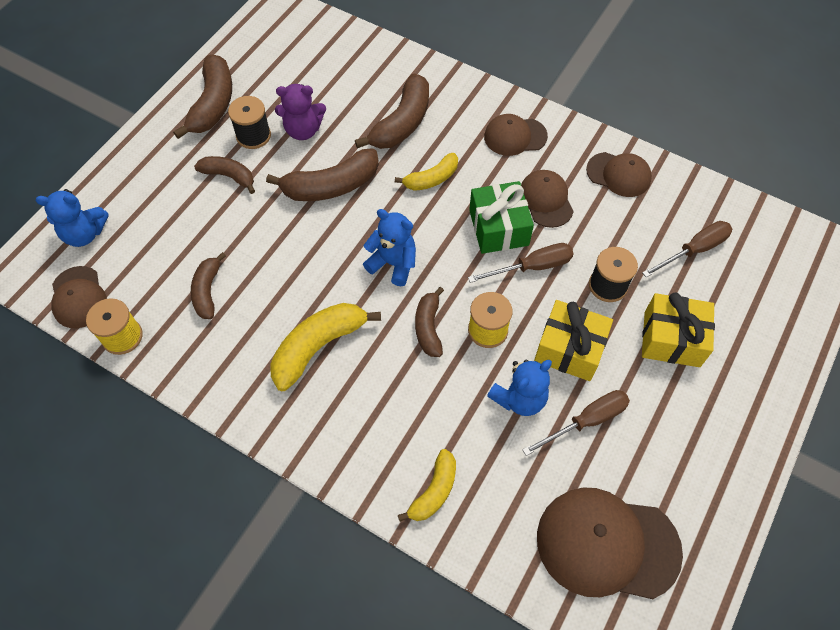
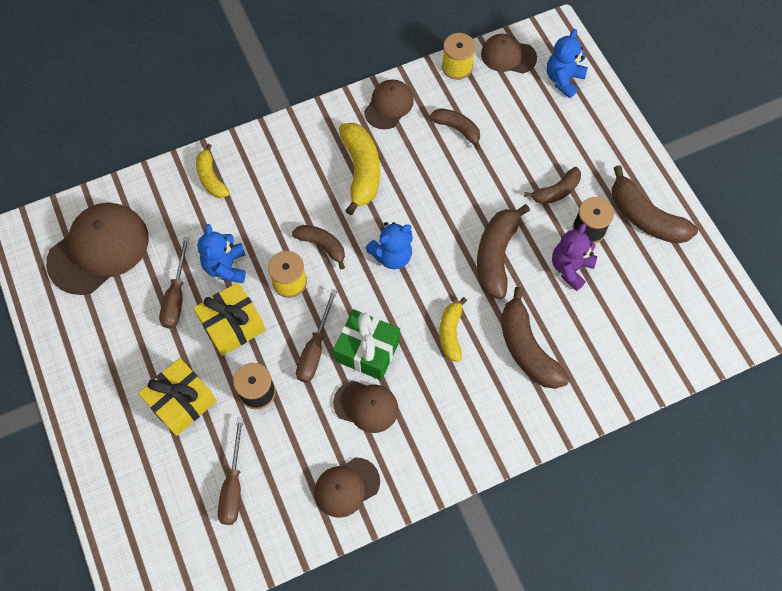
camera: 125 degrees right, 5 degrees up
brown cap [484,114,548,156] -> brown cap moved to [364,79,414,129]

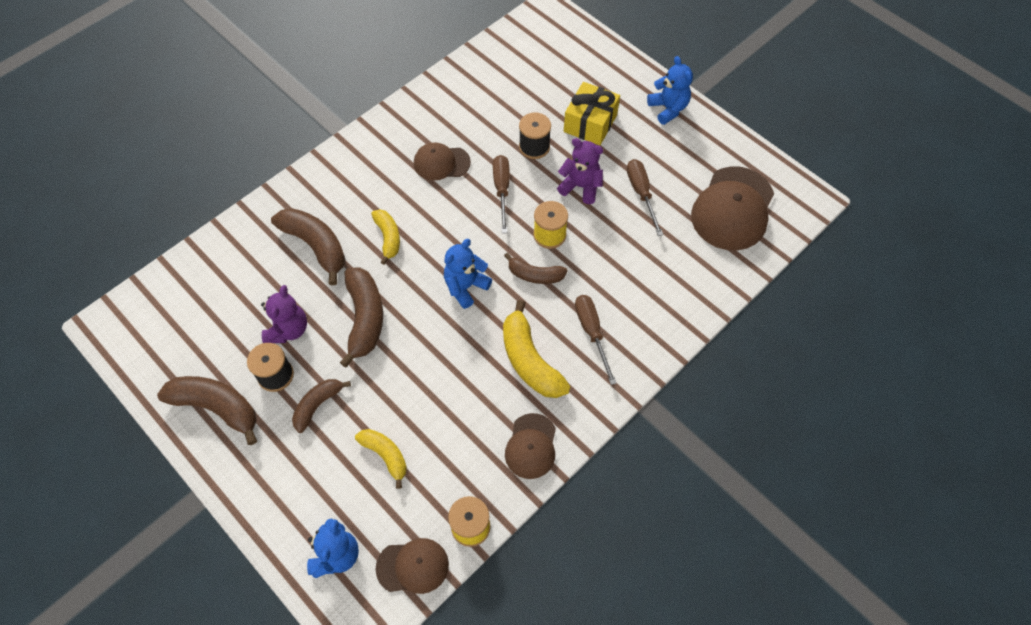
camera: 160 degrees right, 5 degrees down
yellow gift [193,282,266,356] -> purple teddy bear [557,138,603,204]
yellow banana [196,144,230,198] -> yellow banana moved to [355,429,407,489]
blue teddy bear [197,224,246,283] -> blue teddy bear moved to [647,56,693,125]
brown screwdriver [218,418,244,525] -> brown screwdriver moved to [575,295,617,385]
brown cap [314,457,380,518] -> none
green gift [333,309,400,380] -> none
brown banana [430,108,480,150] -> none

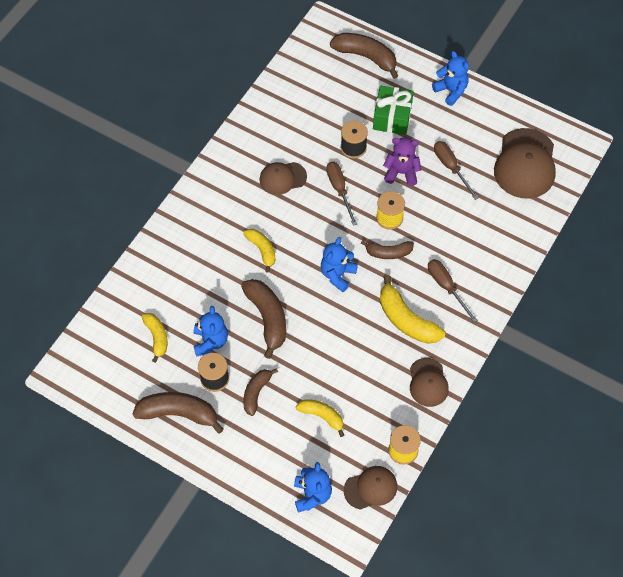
camera: 15 degrees left, 0 degrees up
purple teddy bear [261,285,307,343] -> blue teddy bear [193,306,228,357]
brown banana [271,208,345,285] -> brown banana moved to [330,33,399,79]
yellow gift [564,82,620,145] -> green gift [373,86,414,135]
none -> yellow banana [142,313,168,363]

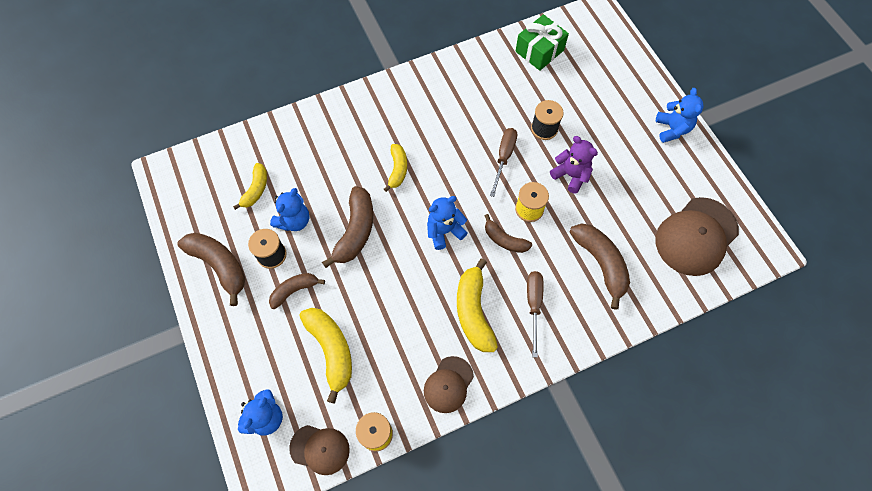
camera: 35 degrees right, 5 degrees up
brown cap [259,162,307,195] -> none
yellow banana [296,399,344,437] -> yellow banana [300,308,352,404], size x1.62
brown banana [330,33,399,79] -> brown banana moved to [570,224,630,310]
green gift [373,86,414,135] -> green gift moved to [515,14,569,71]
brown screwdriver [434,141,479,200] -> none

